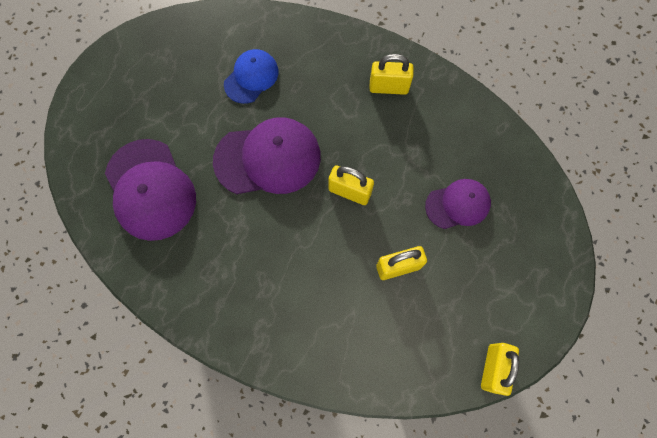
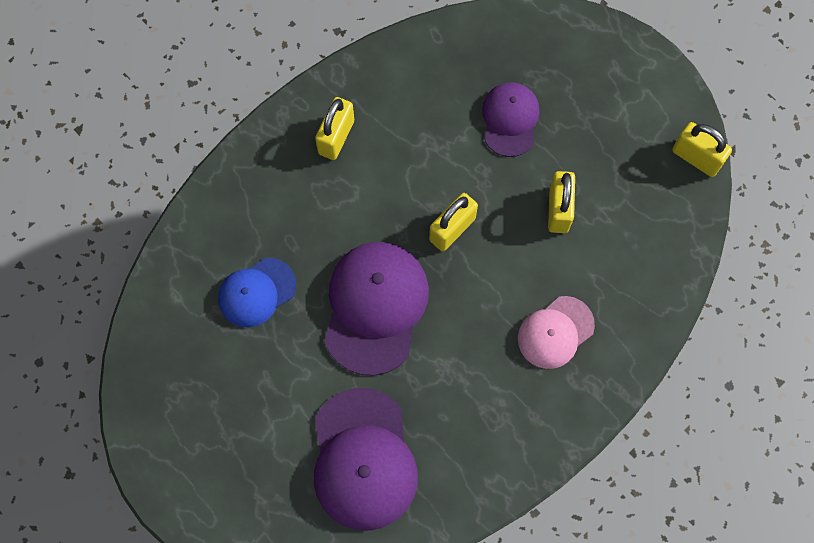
camera: 70 degrees left, 0 degrees up
purple cap [105,139,196,241] -> purple cap turned 90 degrees clockwise [314,388,418,530]
blue cap [224,49,278,104] -> blue cap turned 90 degrees counterclockwise [218,258,296,328]
none -> pink cap [518,296,595,369]

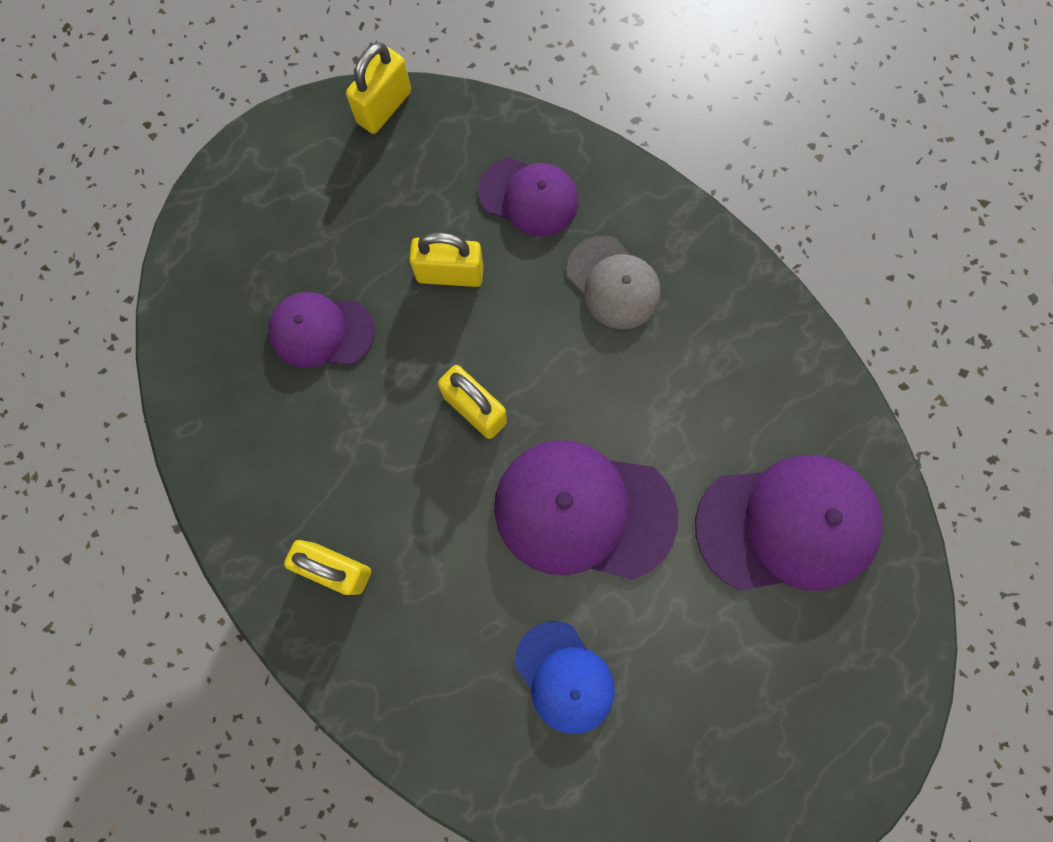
camera: 90 degrees left, 5 degrees up
pink cap [518,296,595,369] -> grey cap [567,236,661,329]
none -> purple cap [478,157,578,236]

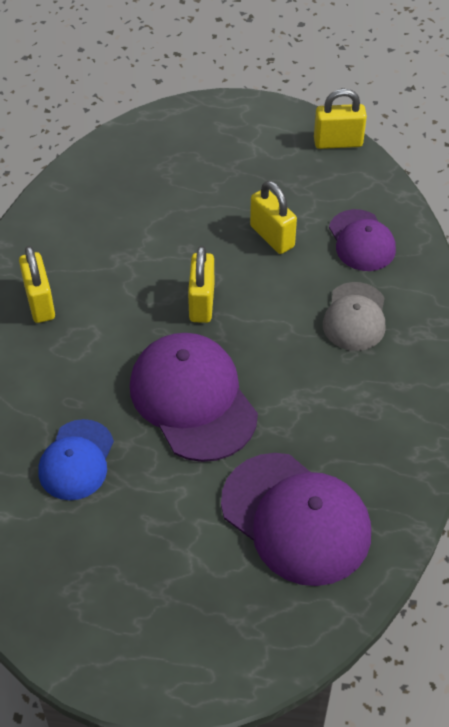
camera: 50 degrees right, 25 degrees down
purple cap [268,292,375,368] -> none

